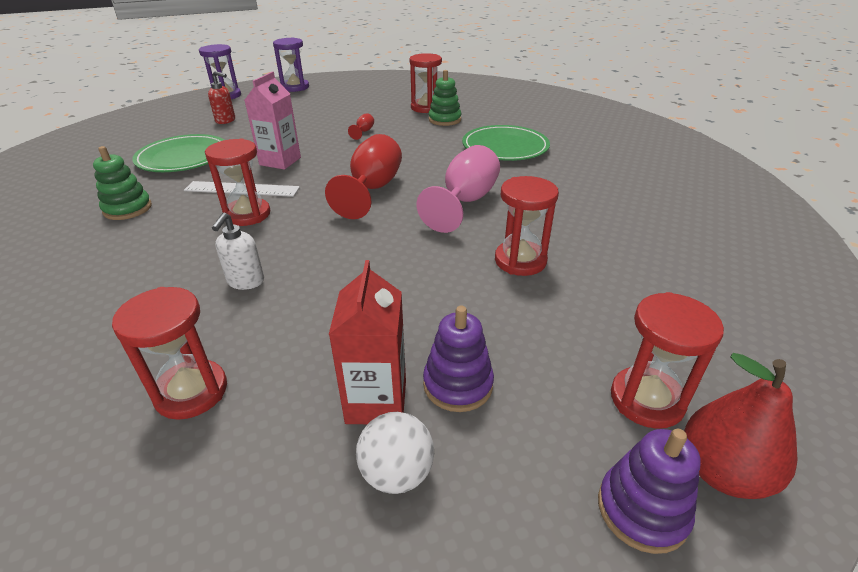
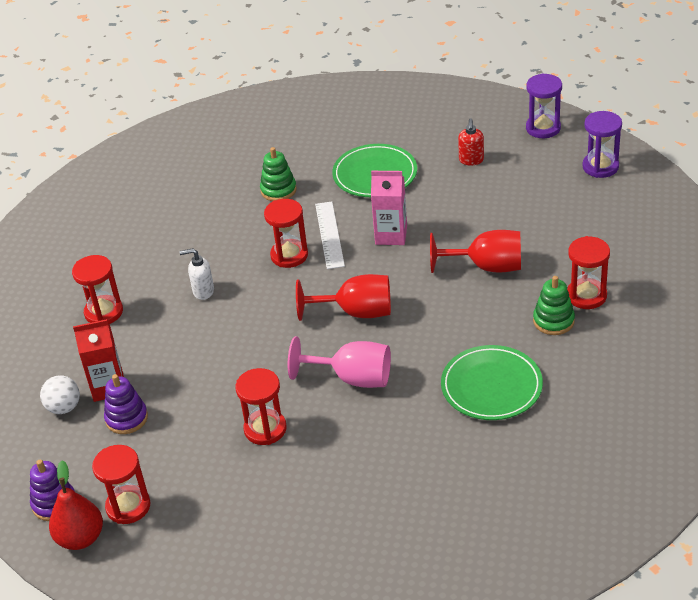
camera: 80 degrees right, 5 degrees up
red goblet [348,113,374,140] -> red goblet [430,230,521,273], size x2.40

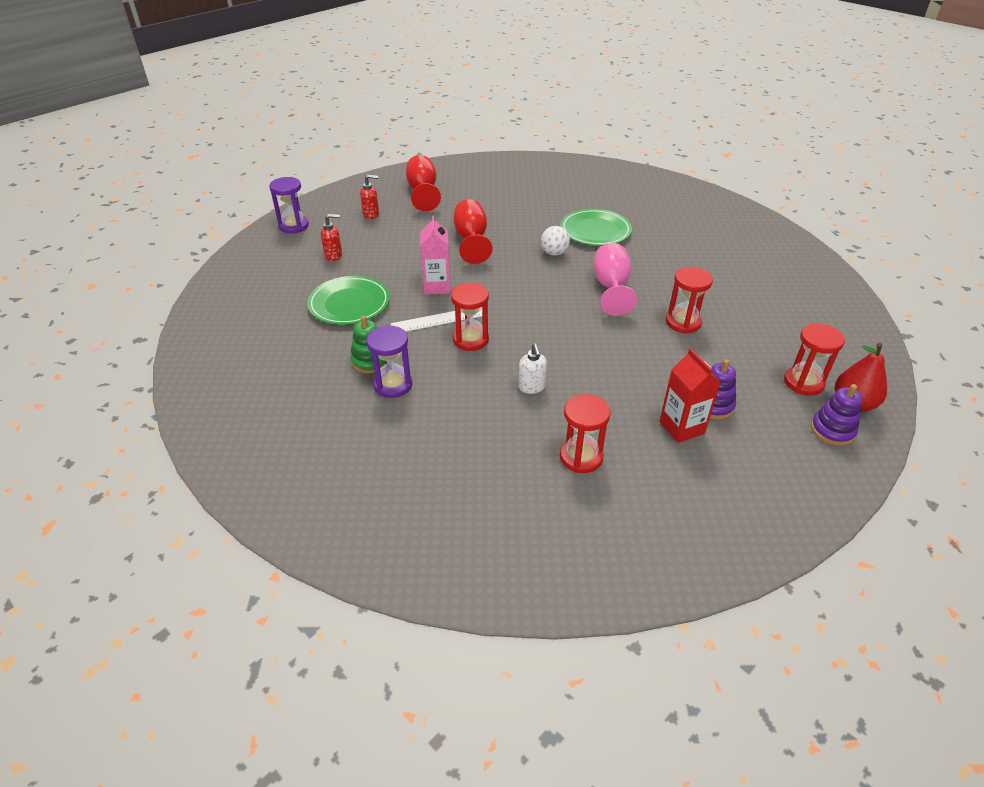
camera: 105 degrees left, 0 degrees up
white ball [40,375,80,414] -> white ball moved to [541,226,570,256]
red goblet [296,274,391,321] -> red goblet moved to [406,155,441,211]
green stacking toy [533,276,575,335] -> none
red hourglass [567,236,610,309] -> none
purple hourglass [582,111,622,178] -> purple hourglass moved to [366,326,413,398]
none -> red soap dispenser [360,175,379,219]

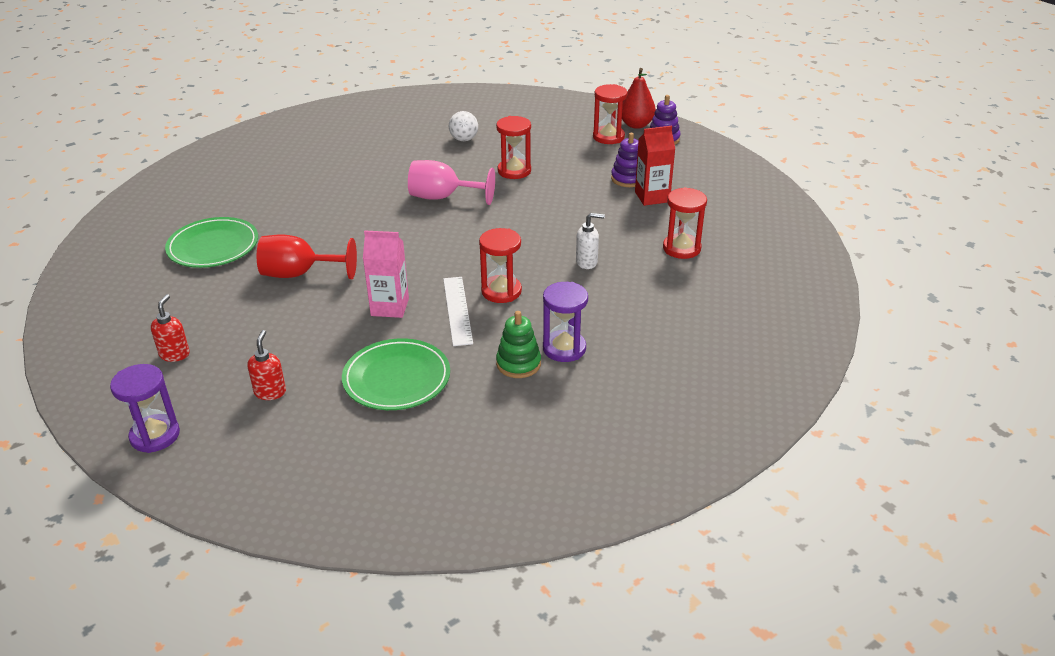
camera: 80 degrees left, 5 degrees down
red goblet [406,155,441,211] -> none
white ball [541,226,570,256] -> white ball moved to [449,111,478,141]
green plate [560,209,632,246] -> green plate moved to [165,217,258,268]

